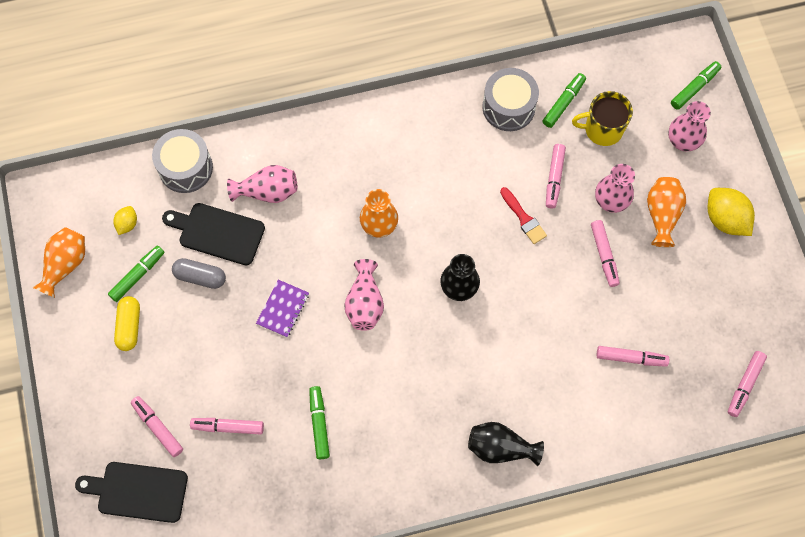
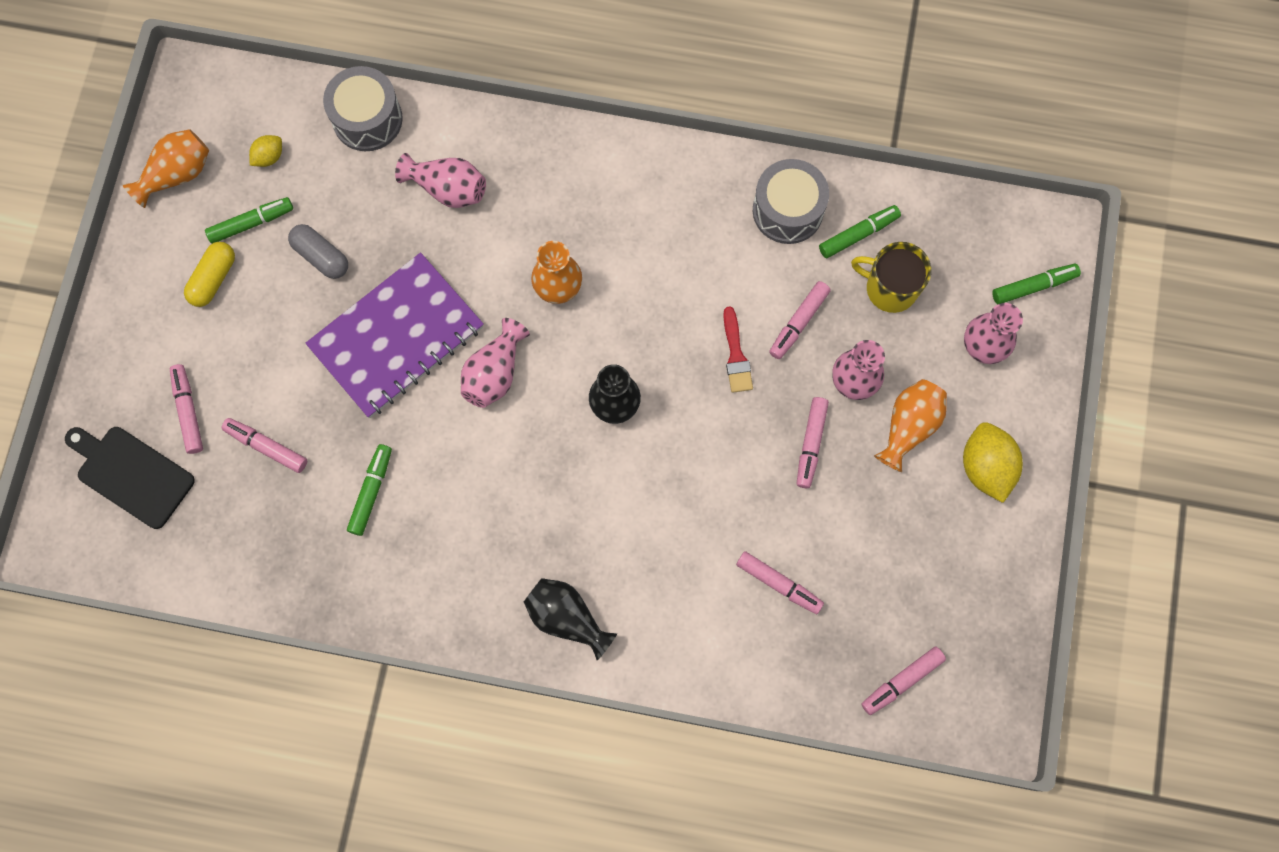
camera: 25 degrees right, 5 degrees up
black cutting board [162,203,265,265] -> none
purple notebook [256,280,309,337] -> purple notebook [305,252,484,418], size x2.24

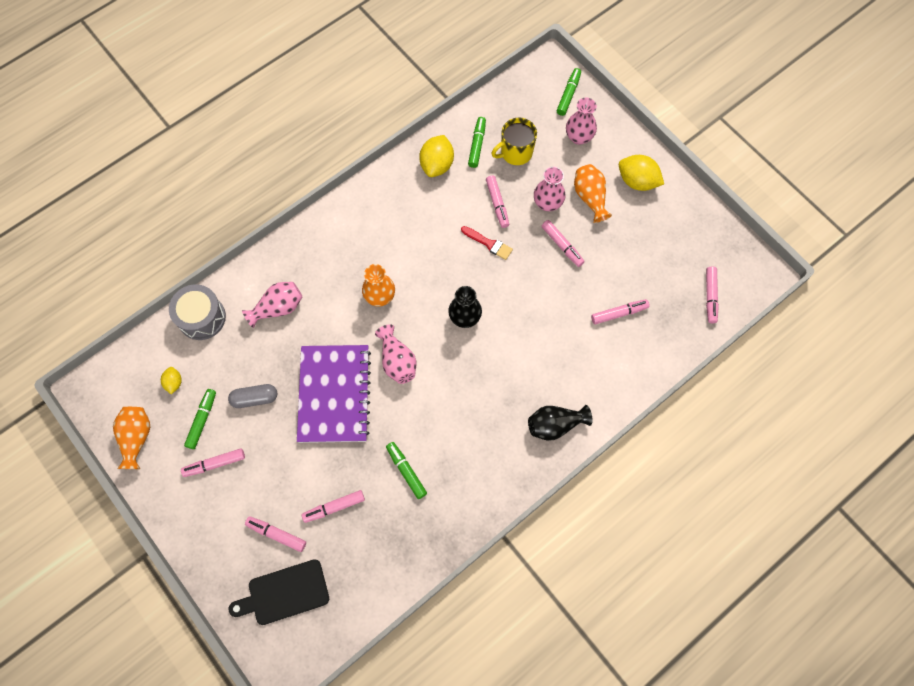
camera: 50 degrees left, 5 degrees down
yellow capsule [184,242,235,307] -> pink marker [181,448,245,477]
grey drum [753,159,829,244] -> yellow lemon [419,135,454,177]

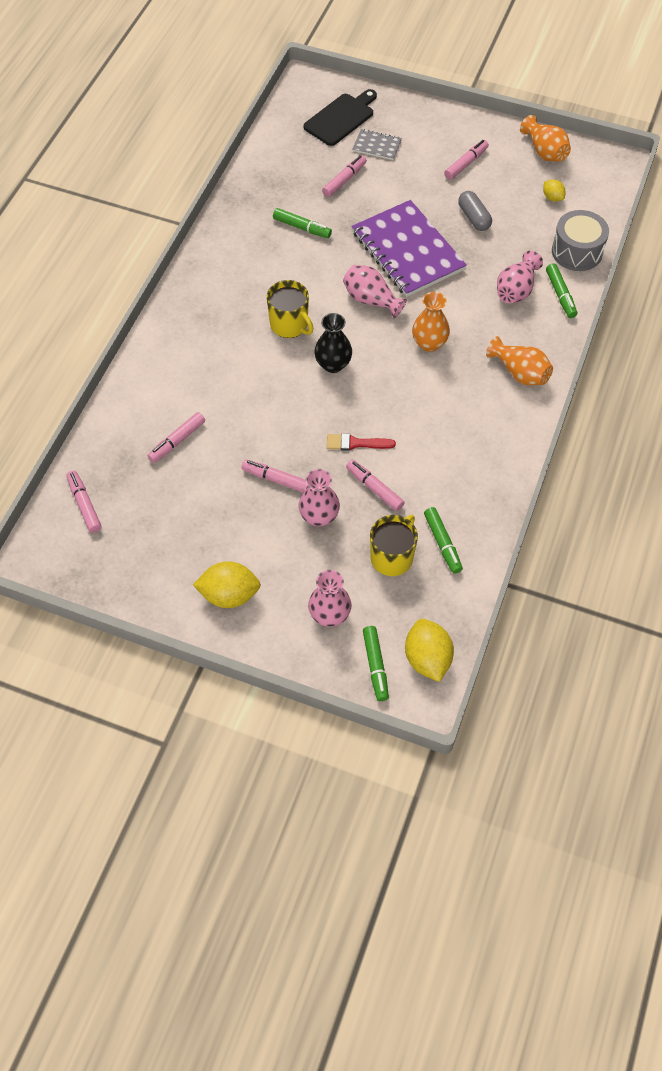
camera: 150 degrees right, 10 degrees down
green marker [184,389,216,449] -> green marker moved to [546,263,577,318]
grey capsule [228,384,277,408] -> grey capsule turned 75 degrees counterclockwise [458,191,492,231]
pink marker [245,516,306,552] -> grey notebook [352,129,402,160]
yellow lemon [419,135,454,177] -> yellow lemon moved to [405,619,454,682]
black vase [528,405,592,441] -> none
orange vase [574,164,612,223] -> orange vase moved to [486,336,553,385]
none -> yellow mug [266,280,314,338]

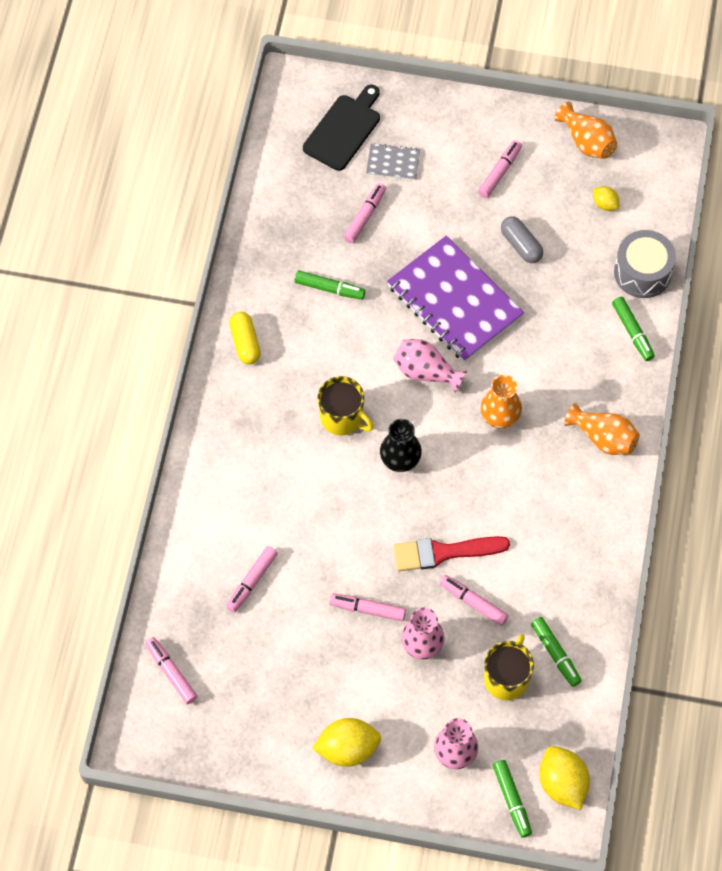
camera: 10 degrees left, 5 degrees up
red brush [327,433,396,451] -> red brush [393,536,510,571], size x1.56
pink vase [497,251,543,303] -> none
none -> yellow capsule [229,312,261,365]

